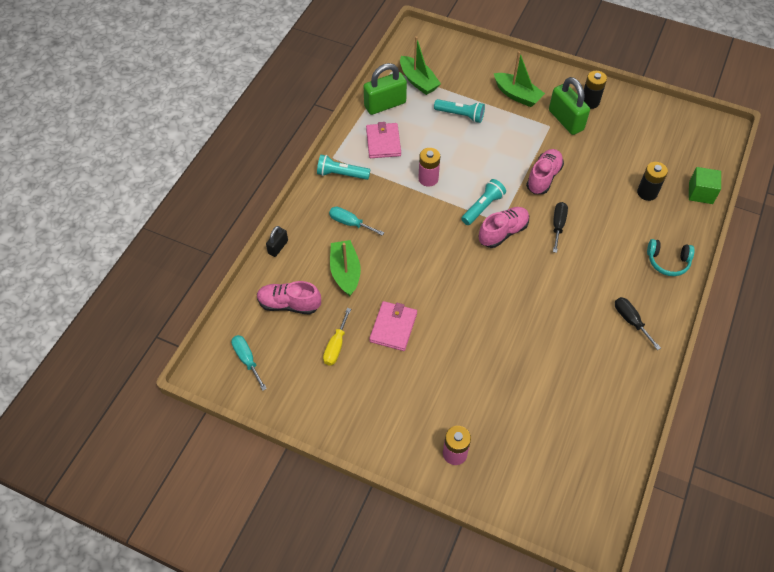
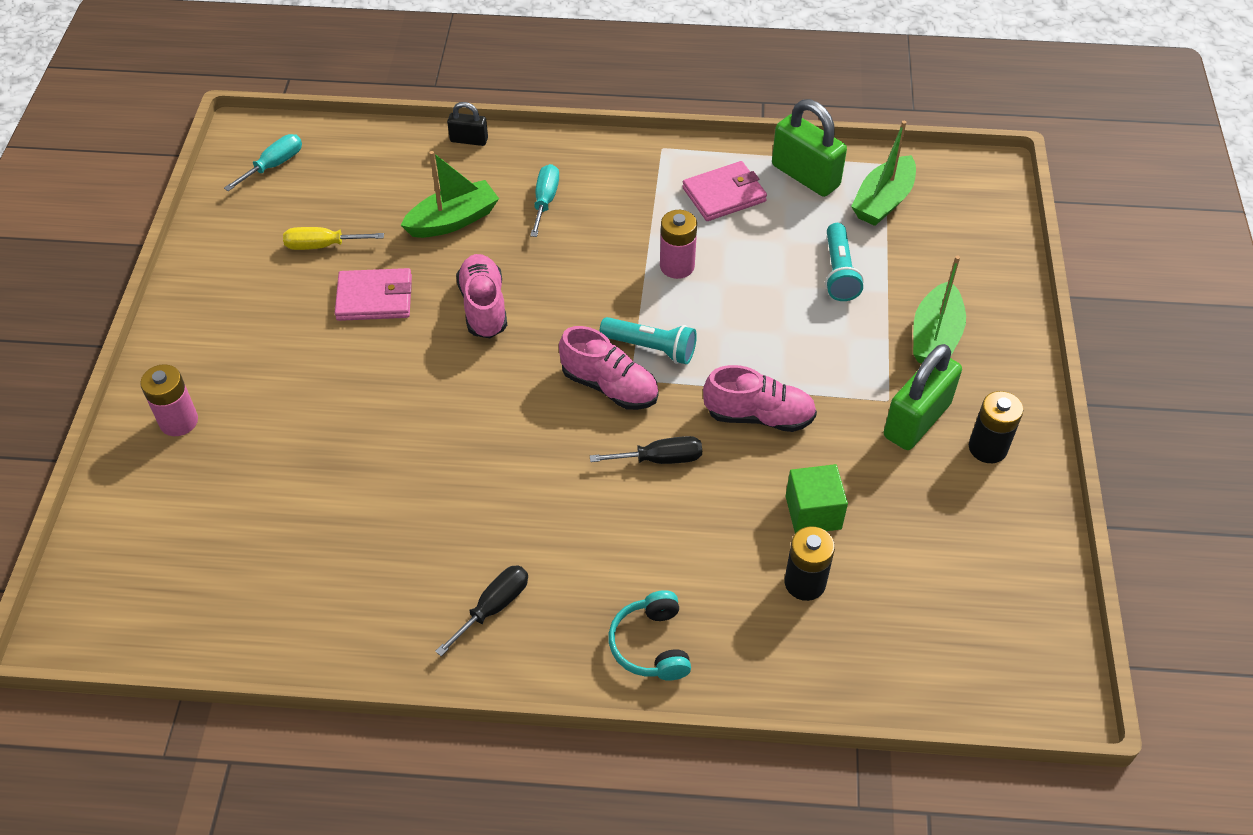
camera: 70 degrees right, 5 degrees down
pink shoe [257,281,321,315] -> pink shoe moved to [456,254,507,338]
turquoise flashlight [317,155,370,180] -> none
green cube [689,167,721,204] -> green cube moved to [786,464,848,533]

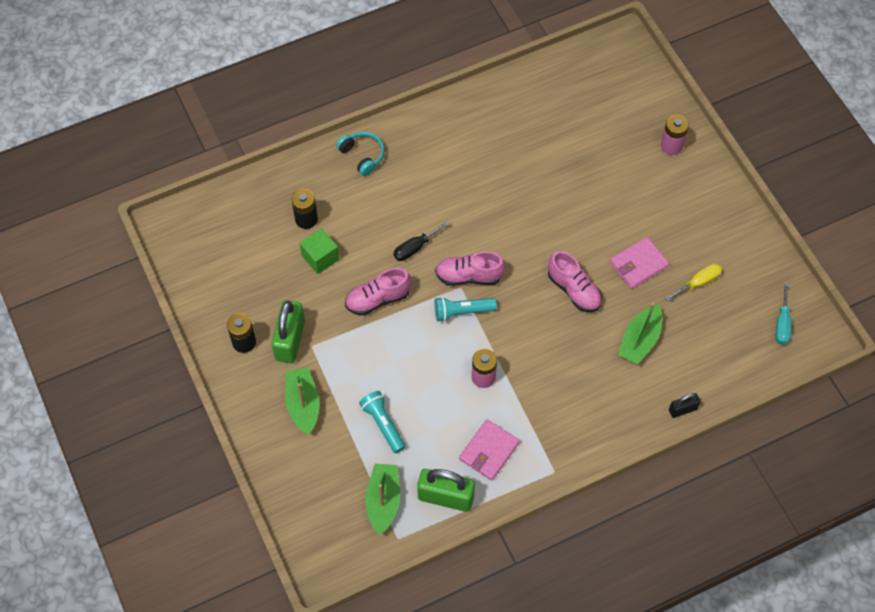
camera: 150 degrees right, 10 degrees up
black screwdriver [435,565,528,656] -> none
turquoise screwdriver [530,164,559,237] -> none

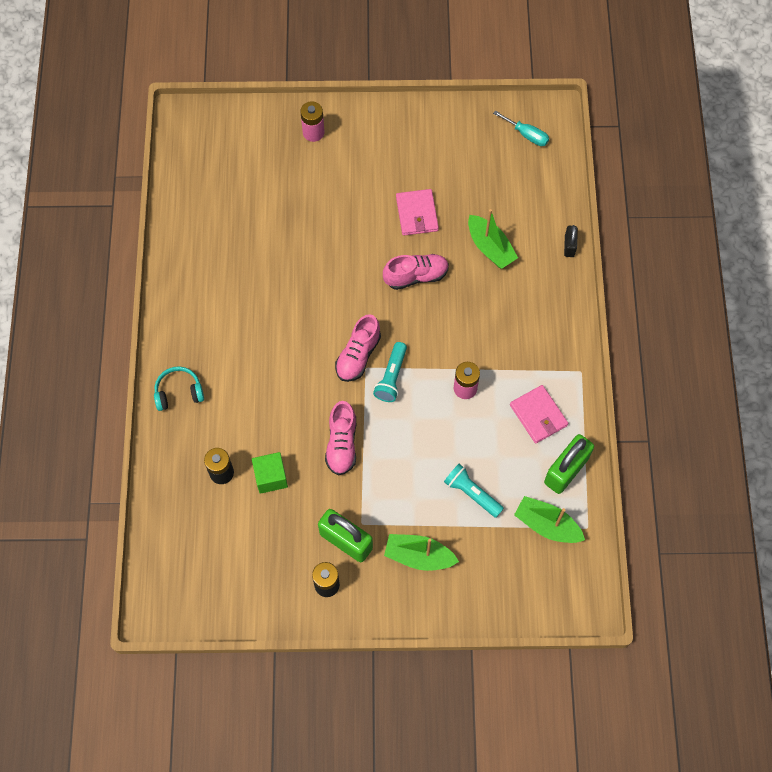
camera: 65 degrees left, 5 degrees up
turquoise flashlight [359,391,405,453] -> turquoise flashlight turned 45 degrees clockwise [444,464,504,518]
black screwdriver [393,221,450,261] -> none
yellow screwdriver [665,263,722,302] -> none

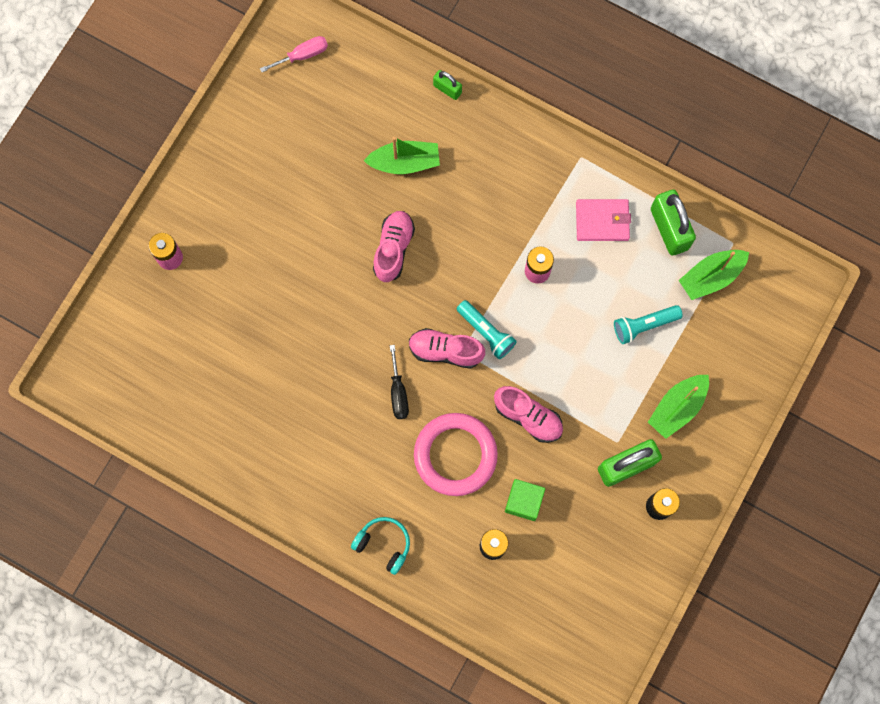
camera: 60 degrees left, 10 degrees up
turquoise headphones [154,366,204,411] -> turquoise headphones turned 105 degrees clockwise [351,517,410,575]
pink shoe [335,314,381,382] -> pink shoe turned 135 degrees clockwise [409,328,485,369]
pink wallet [396,189,439,236] -> none
turquoise screwdriver [493,111,549,146] -> pink screwdriver [260,36,328,72]
black padlock [564,225,578,257] -> green padlock [433,70,462,100]
none -> black screwdriver [390,345,409,419]
none -> pink ring [414,413,498,496]

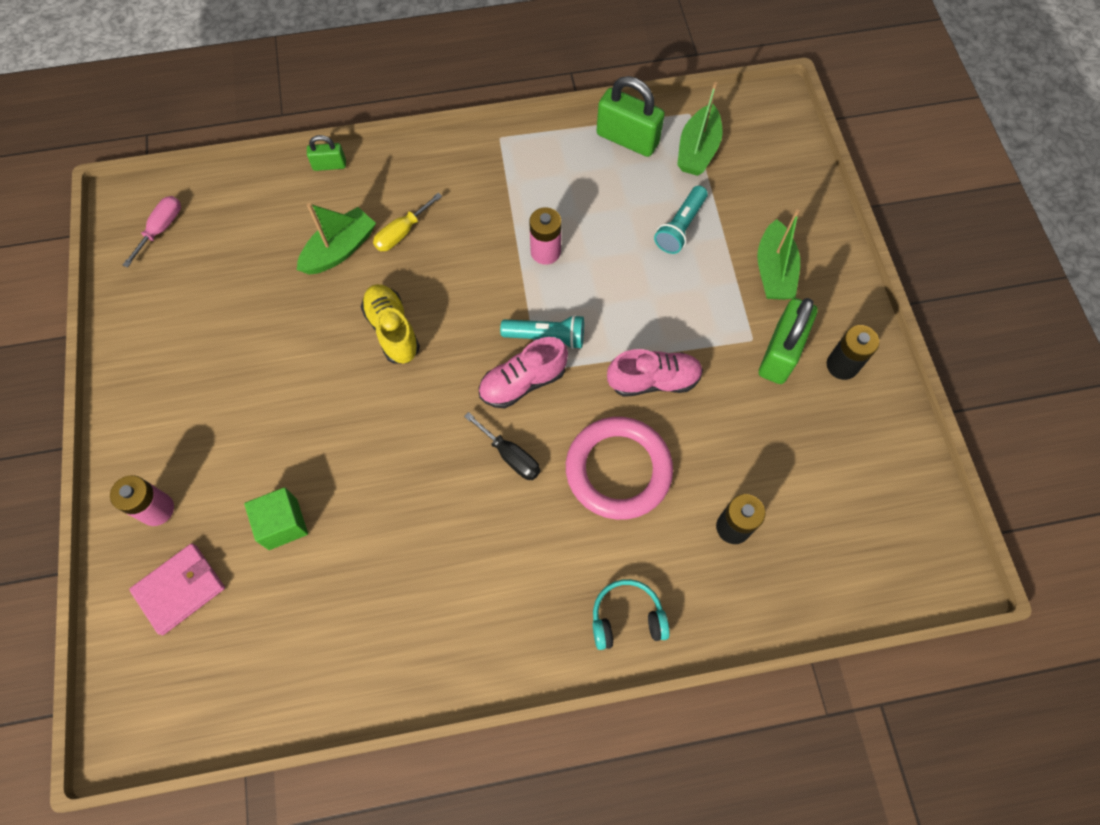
camera: 40 degrees left, 10 degrees down
pink shoe [373,211,415,282] -> yellow shoe [361,284,420,364]
green cube [505,479,545,521] -> green cube moved to [244,487,308,550]
pink wallet [576,199,631,241] -> pink wallet moved to [129,543,225,635]
none -> yellow screwdriver [373,193,442,251]

